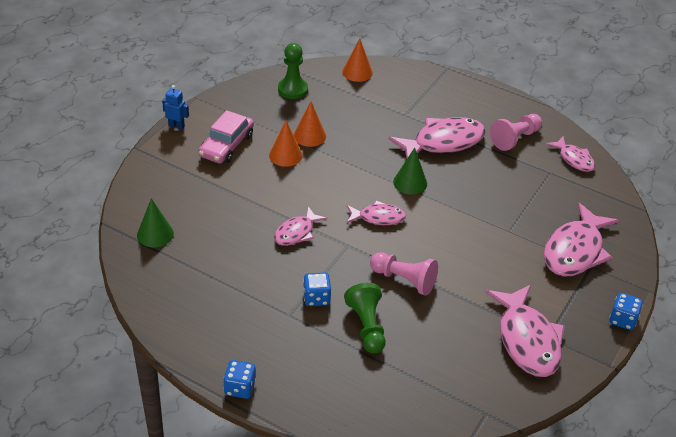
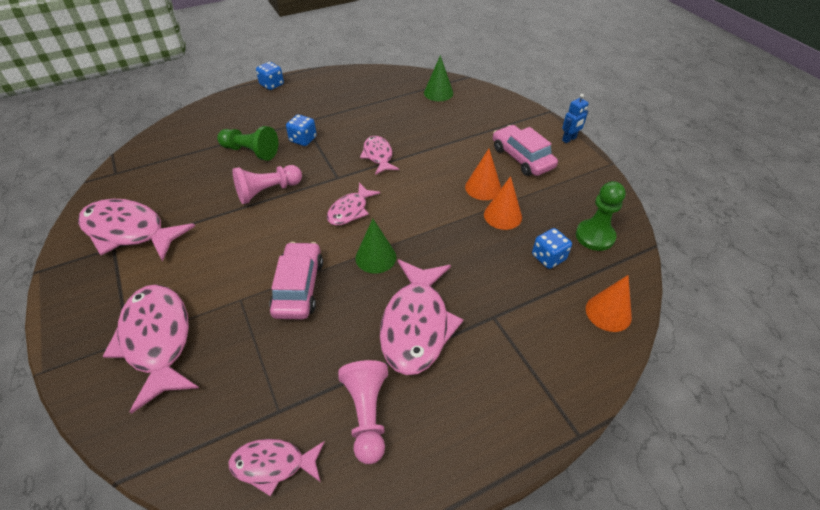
camera: 125 degrees right, 5 degrees up
blue dice [609,293,643,330] -> blue dice moved to [532,228,572,269]
none -> pink car [269,242,323,319]

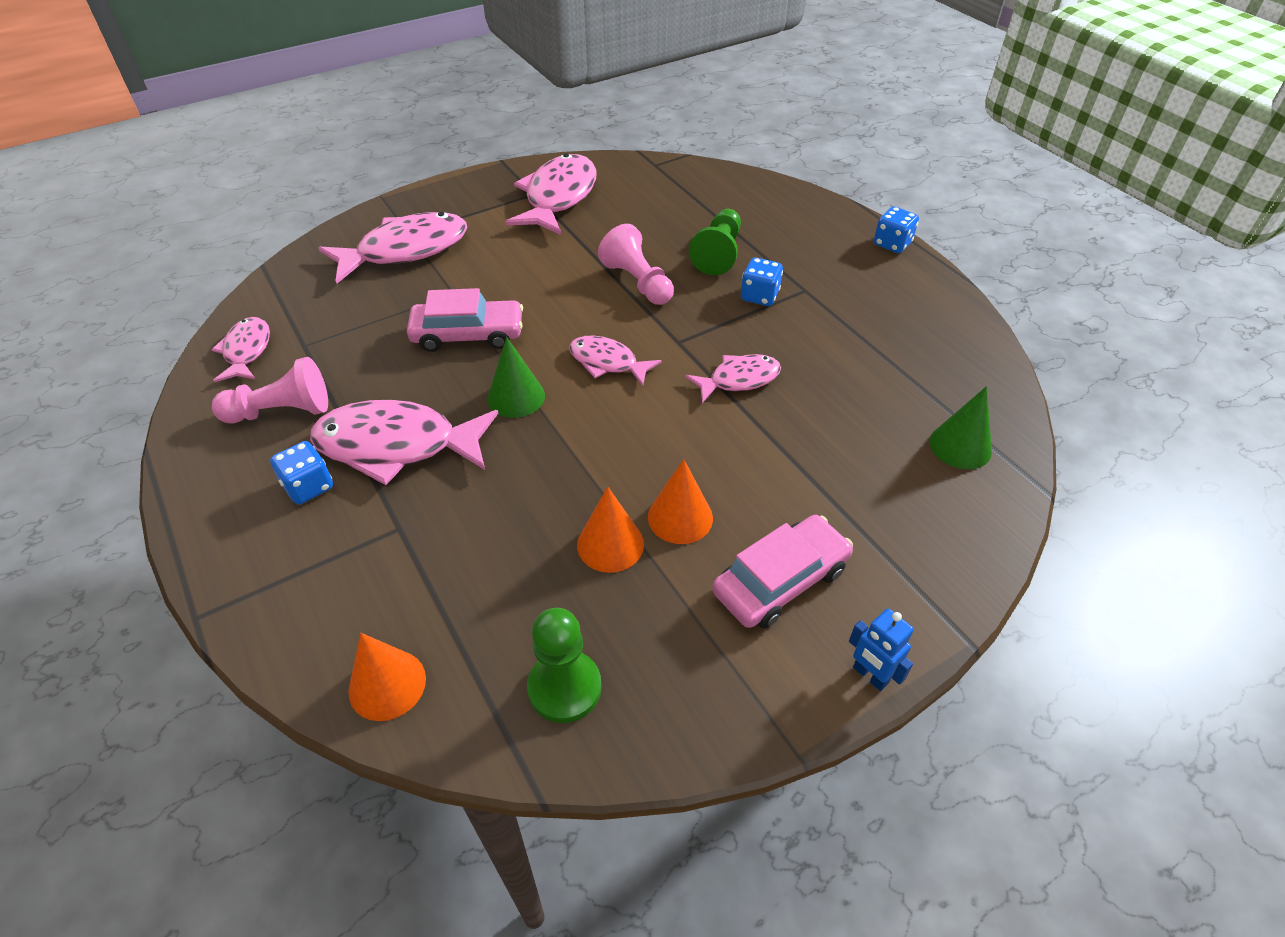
camera: 85 degrees right, 0 degrees up
blue dice [532,228,572,269] -> blue dice moved to [270,441,333,504]

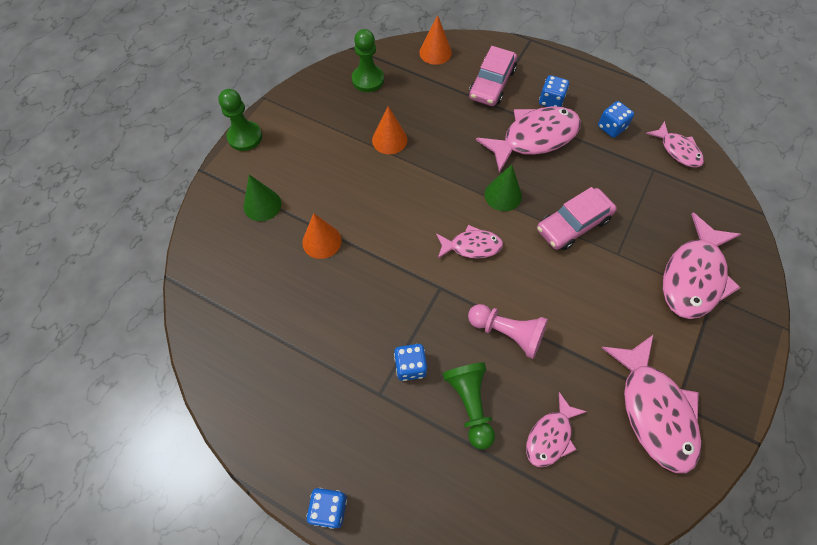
camera: 150 degrees right, 15 degrees up
pink pawn [212,357,328,423] -> blue dice [598,101,634,138]
orange cone [648,459,713,544] -> orange cone moved to [302,213,341,259]
pink fish [685,354,781,403] -> pink fish moved to [526,392,587,467]
pink car [712,515,853,628] -> pink car moved to [469,46,517,106]
blue robot [849,609,914,691] -> green pawn [218,89,262,151]
green cone [930,386,992,469] -> green cone moved to [244,175,281,221]

